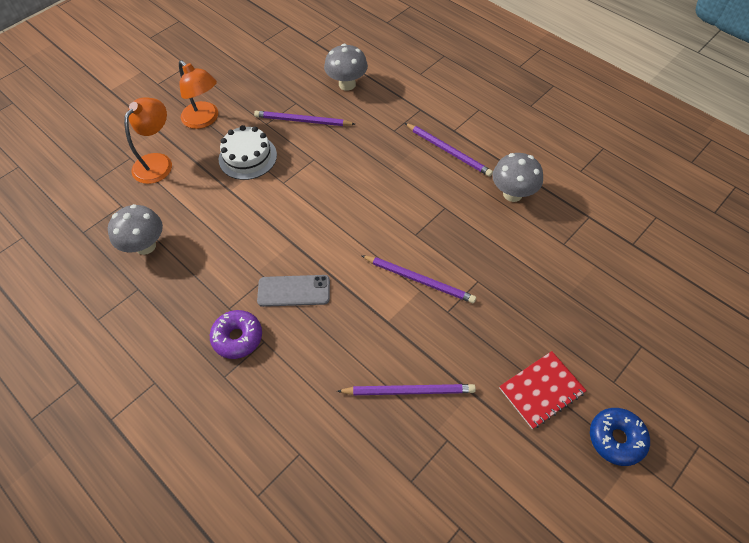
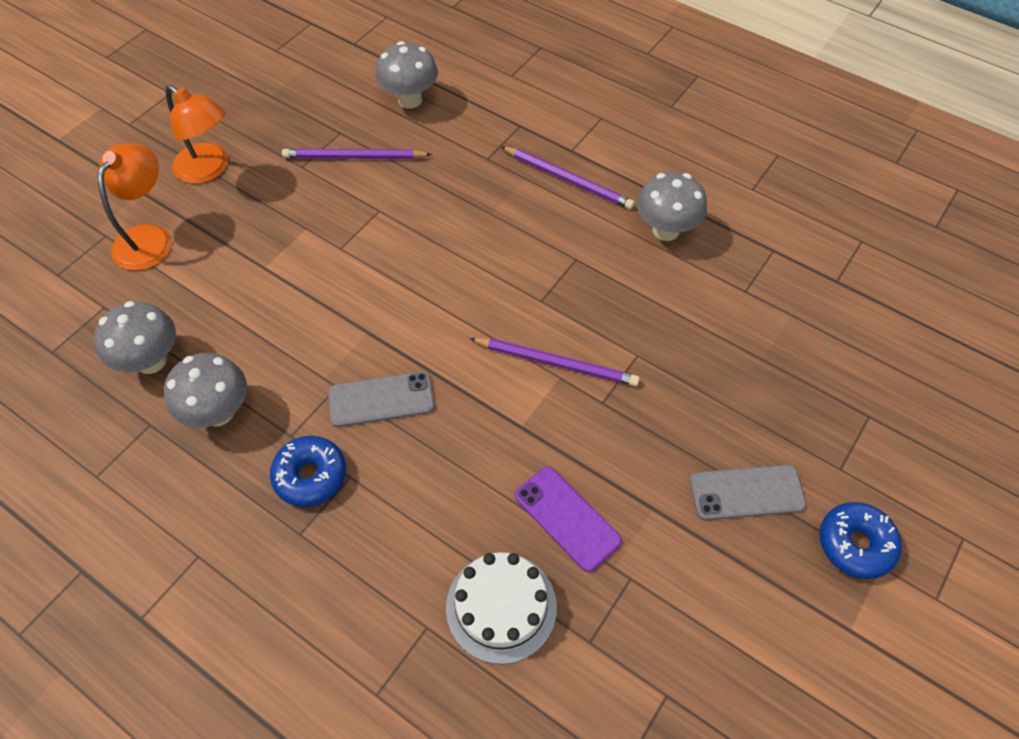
camera: 10 degrees left, 0 degrees up
purple donut [210,310,262,359] -> blue donut [270,436,346,507]
white cake [219,125,277,180] -> white cake moved to [446,552,557,664]
purple pencil [337,384,476,395] -> purple phone [515,467,622,572]
red notebook [499,351,587,429] -> grey phone [690,465,807,520]
none -> grey mushroom [164,353,247,428]

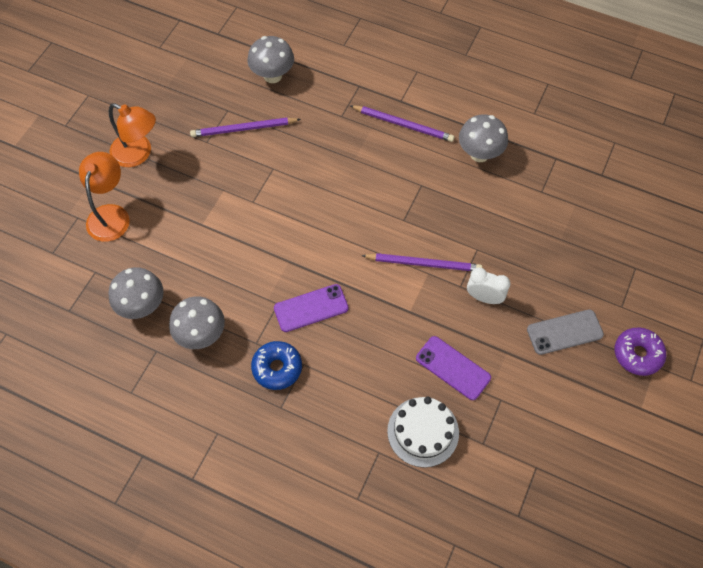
camera: 10 degrees left, 5 degrees up
grey phone [328,372,435,427] -> purple phone [274,284,349,332]
blue donut [820,502,902,579] -> purple donut [615,328,666,376]
none -> white clock [467,268,510,304]

